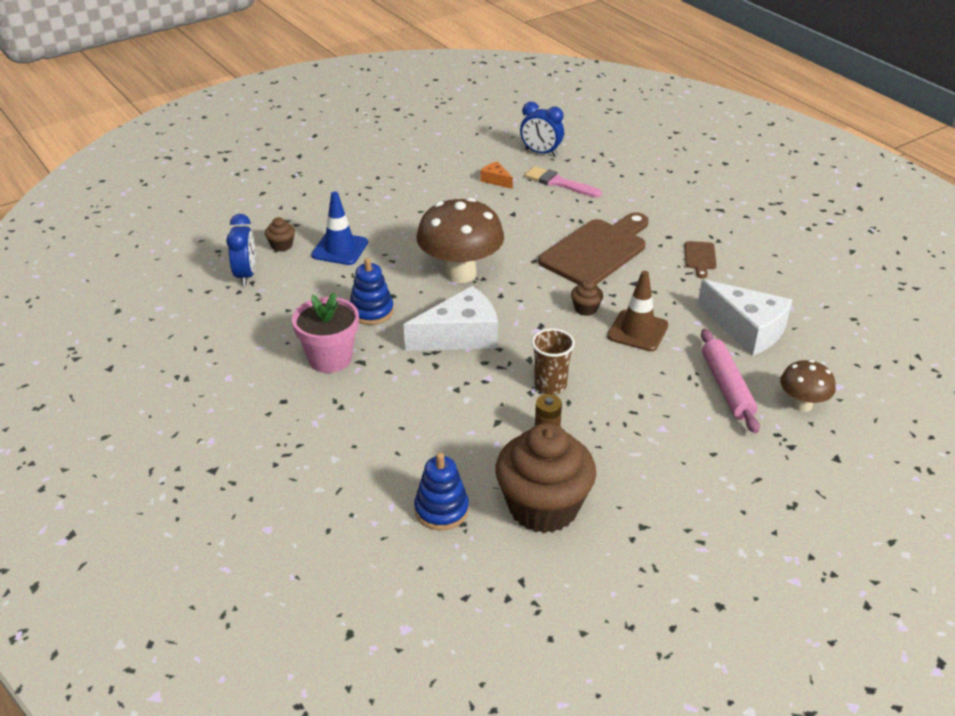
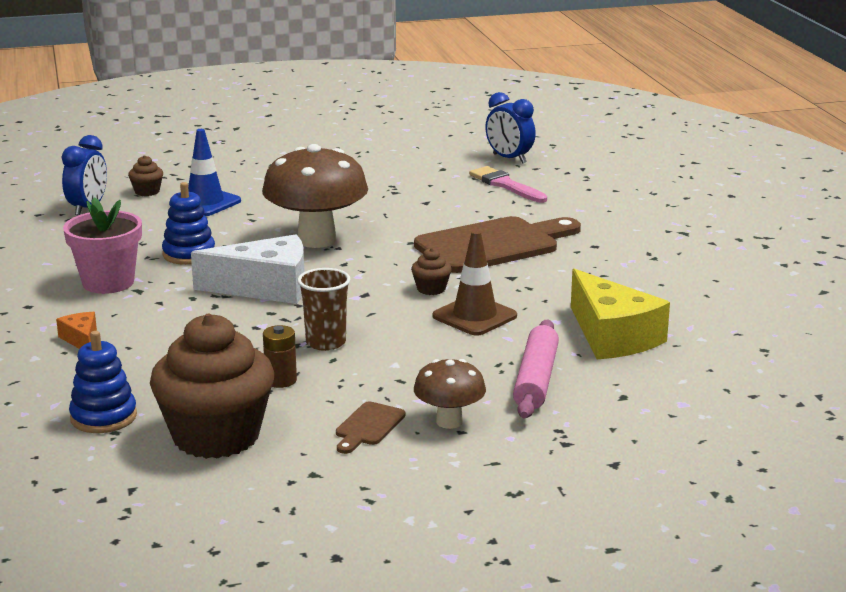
camera: 20 degrees right, 15 degrees down
orange cheese [480,161,513,189] -> orange cheese moved to [56,312,97,349]
brown cutting board [684,241,716,278] -> brown cutting board moved to [336,401,406,454]
white cheese [697,279,792,356] -> yellow cheese [571,269,670,359]
brown mushroom [780,360,836,412] -> brown mushroom moved to [414,359,486,429]

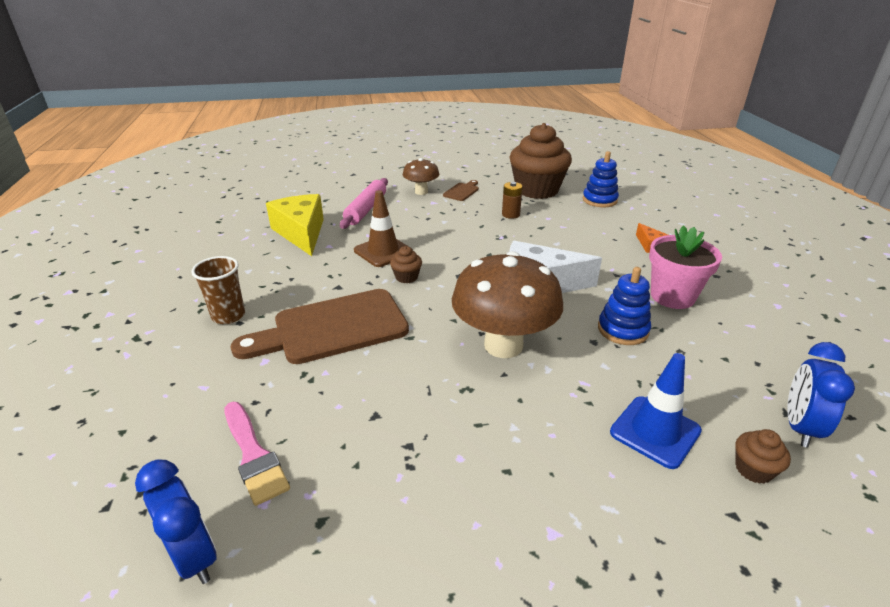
camera: 175 degrees left, 10 degrees up
brown cup [297,268,351,351] -> brown cup moved to [191,256,245,324]

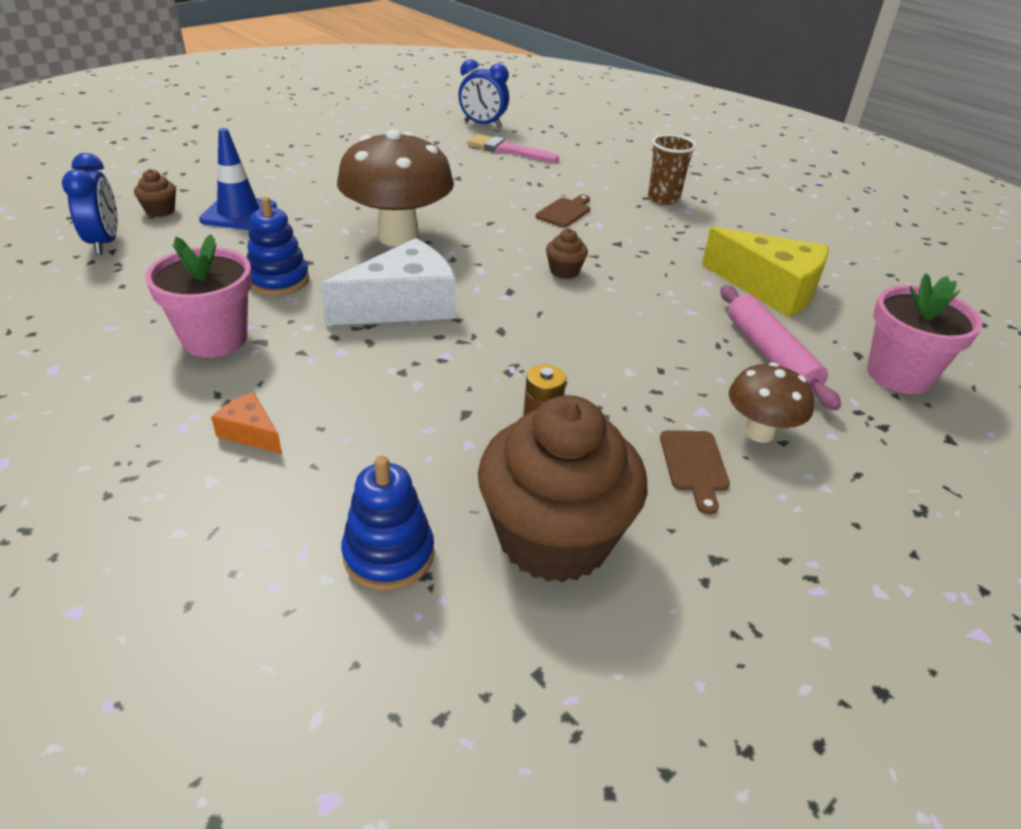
camera: 145 degrees right, 5 degrees up
brown cutting board [230,289,409,364] -> brown cutting board [536,195,590,227], size x0.44
brown traffic cone [354,190,413,267] -> none
none -> pink flower pot [867,273,983,394]

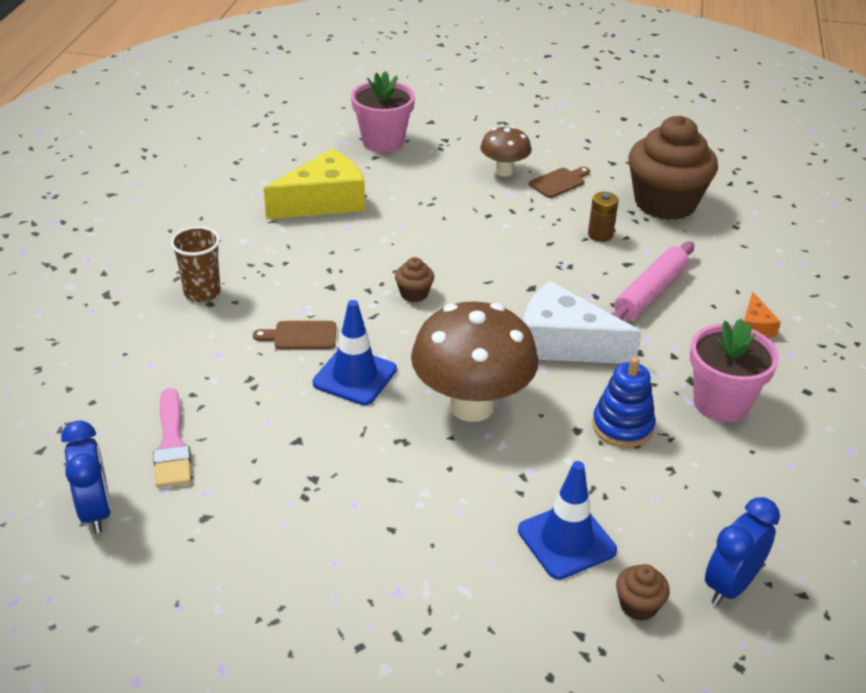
camera: 125 degrees left, 0 degrees up
blue stacking toy [341,456,434,591] -> none
yellow cheese [702,227,829,317] -> yellow cheese turned 60 degrees clockwise [264,149,365,219]
pink rolling pin [720,285,841,410] -> pink rolling pin moved to [611,241,694,320]
none -> blue traffic cone [313,300,397,405]

